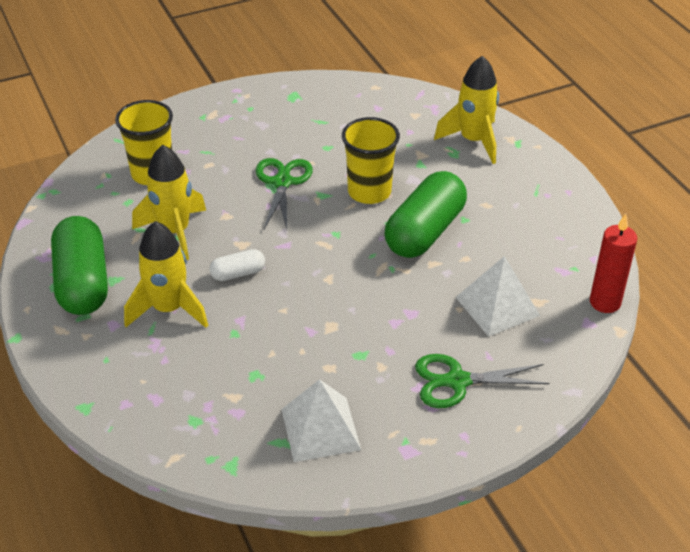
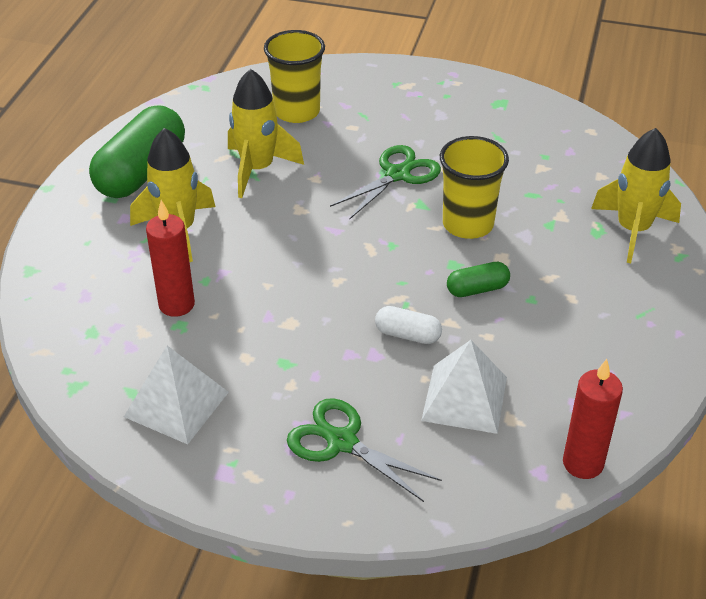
camera: 40 degrees right, 0 degrees up
white capsule [210,249,265,281] -> white capsule moved to [375,306,442,344]
green capsule [384,171,467,258] -> green capsule [447,262,510,297], size x0.47
none -> red candle [146,200,195,317]

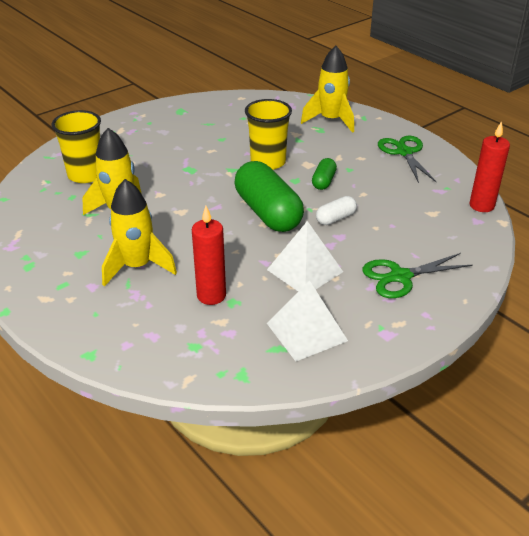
camera: 55 degrees left, 5 degrees down
green capsule [89,105,185,198] -> green capsule moved to [235,161,304,232]
green scissors [330,145,441,220] -> green scissors moved to [378,136,437,183]
white pyramid [421,340,507,434] -> white pyramid moved to [267,221,343,291]

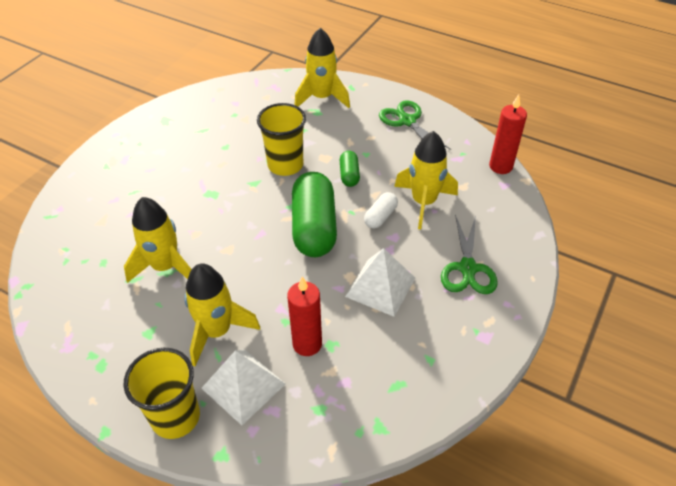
camera: 20 degrees left, 10 degrees up
yellow cup [51,110,101,183] -> yellow cup moved to [123,348,200,439]
green capsule [235,161,304,232] -> green capsule turned 45 degrees clockwise [292,172,337,257]
white pyramid [267,280,348,361] -> white pyramid moved to [202,350,285,425]
green scissors [362,253,473,298] -> green scissors turned 45 degrees counterclockwise [441,214,497,294]
none -> yellow rocket [394,131,458,230]

